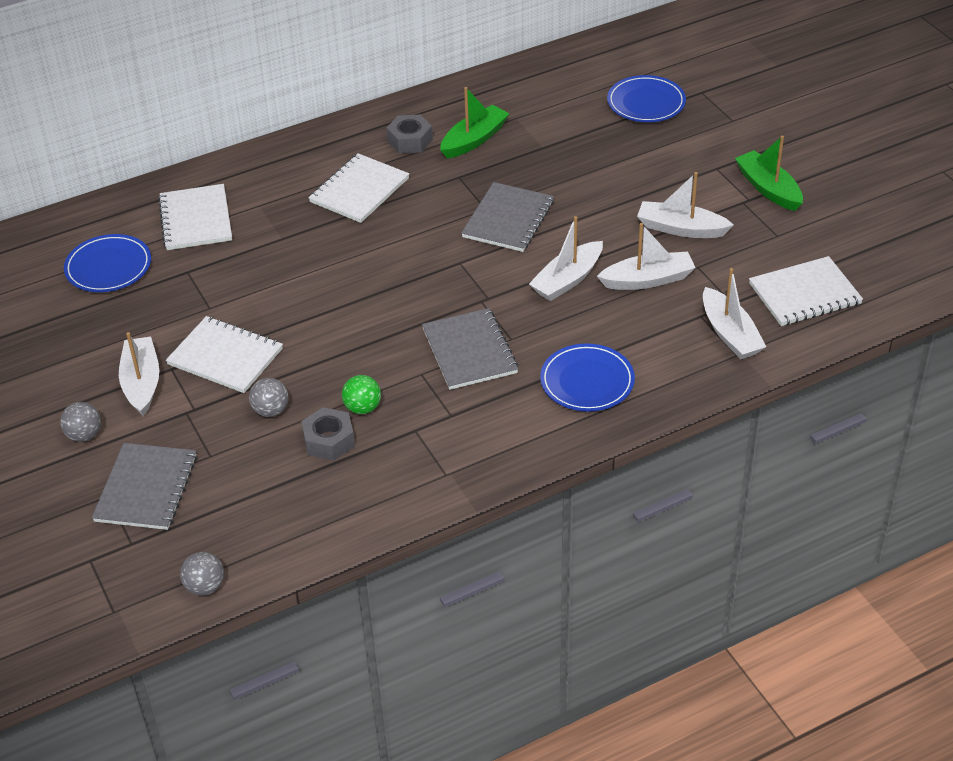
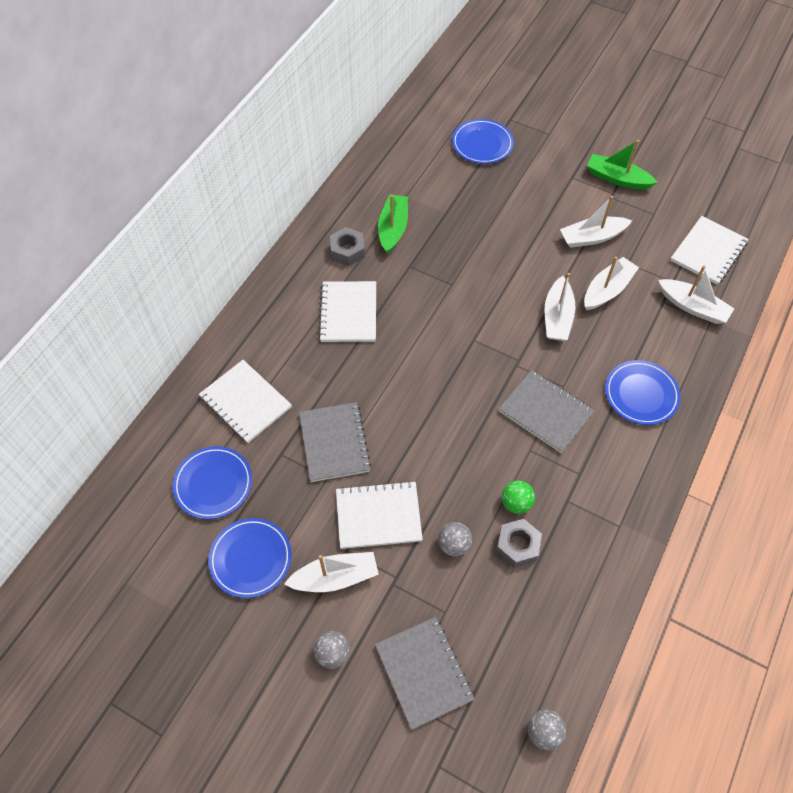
camera: 35 degrees left, 15 degrees up
white boat [119,332,159,416] -> white boat turned 120 degrees clockwise [284,552,379,592]
grey notebook [461,182,554,252] -> grey notebook moved to [299,402,371,482]
none -> blue plate [208,518,291,598]

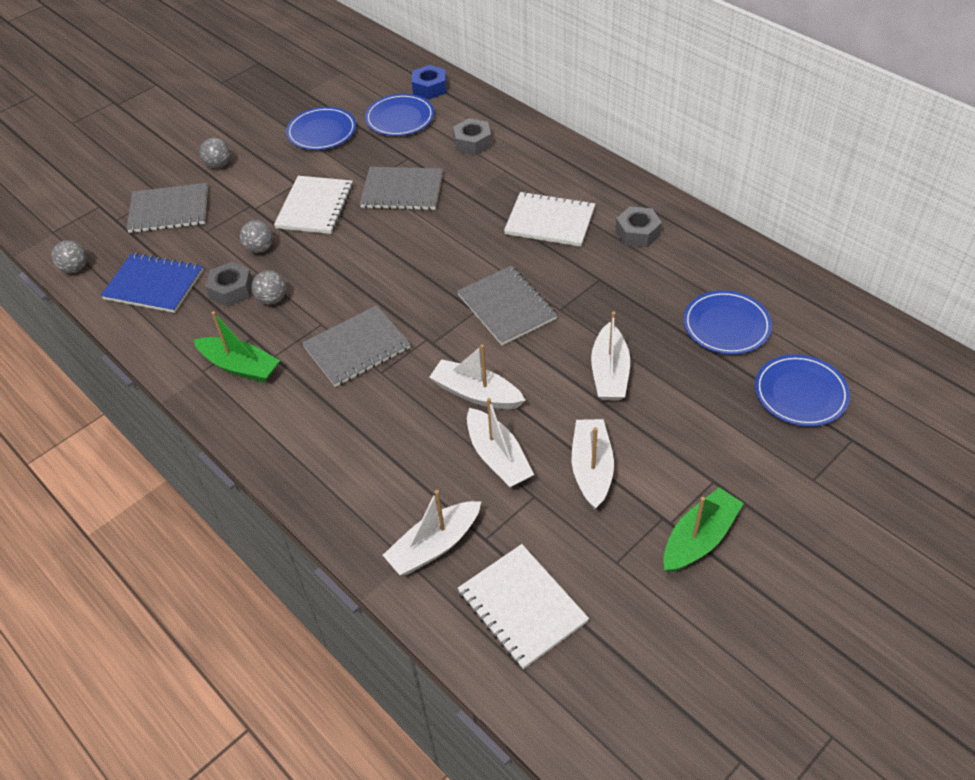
camera: 110 degrees right, 10 degrees down
white notebook [199,360,292,443] -> grey nut [453,118,492,155]
white boat [284,552,379,592] -> white boat moved to [591,312,630,401]
green boat [378,194,408,254] -> green boat moved to [194,311,280,383]
green ball [502,480,535,514] -> grey ball [252,270,286,305]
blue plate [605,360,681,425] -> blue plate moved to [683,290,772,355]
none -> blue notebook [100,253,203,313]
none -> blue nut [412,65,447,100]
none -> grey notebook [457,266,557,345]

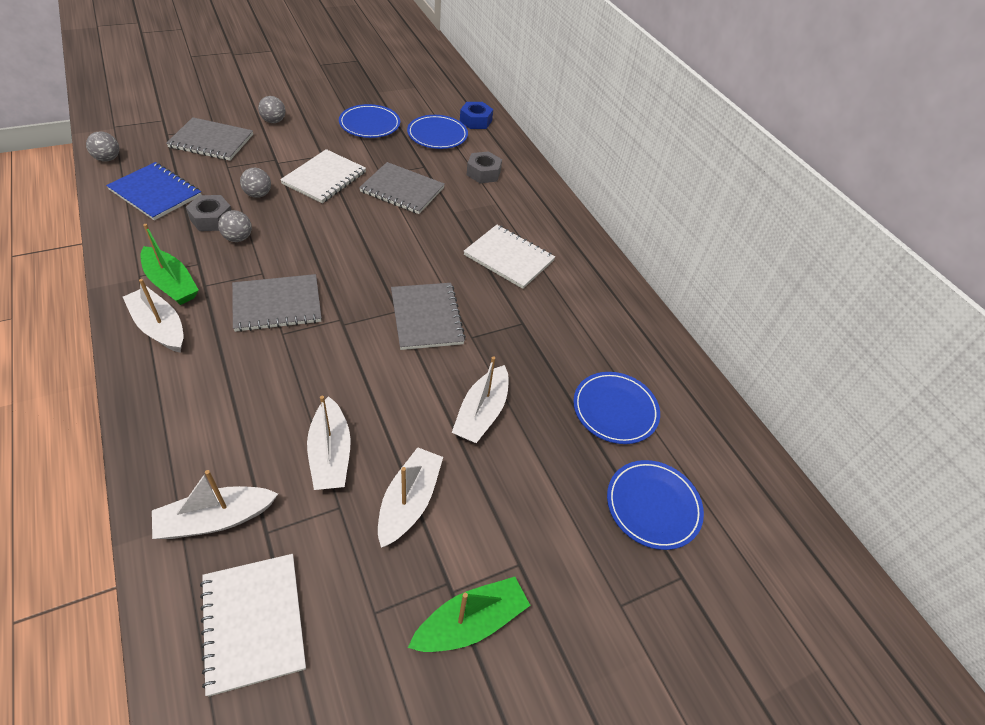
camera: 10 degrees right, 0 degrees up
white boat [429,344,525,409] -> white boat moved to [123,279,183,353]
grey nut [616,206,662,248] -> none

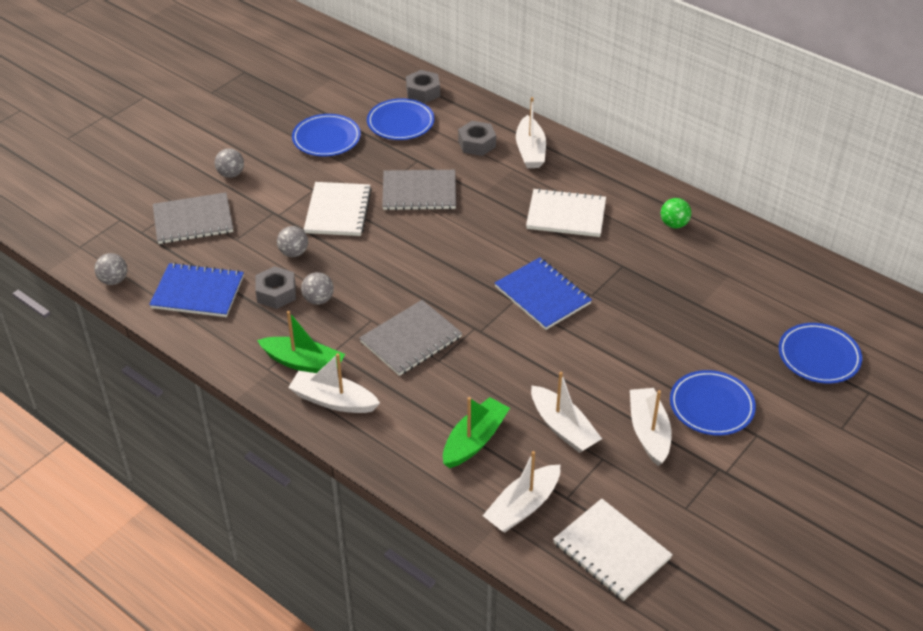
camera: 20 degrees left, 5 degrees down
grey notebook [391,283,466,350] -> blue notebook [495,257,592,330]
green boat [408,577,531,652] -> green boat moved to [443,397,510,468]
white boat [452,356,509,443] -> white boat moved to [516,97,546,168]
blue nut [460,102,493,129] -> grey nut [406,70,440,103]
blue plate [573,372,660,444] -> blue plate moved to [670,370,756,436]
none -> green ball [661,198,691,228]

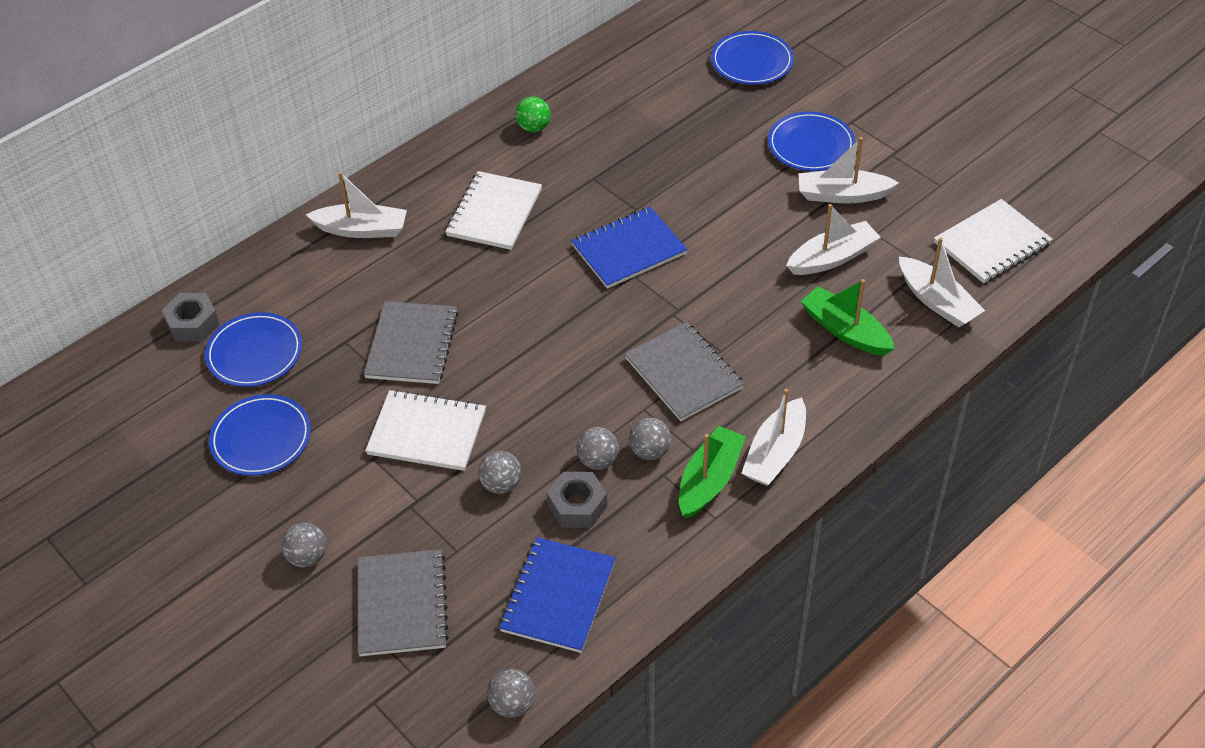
camera: 80 degrees left, 5 degrees up
grey nut [458,121,496,156] -> none
none -> grey ball [629,418,671,460]

